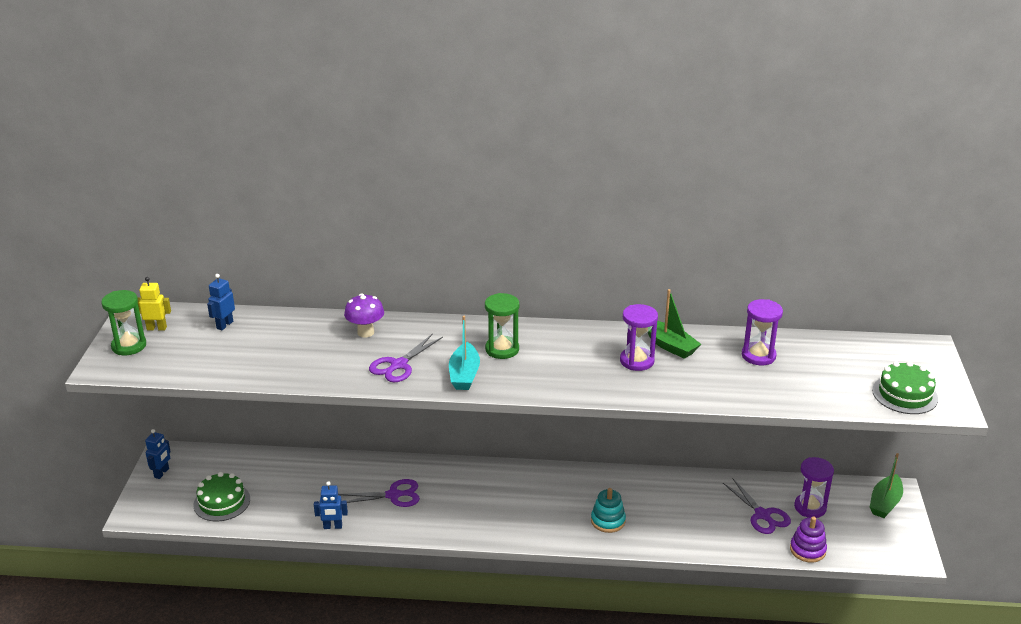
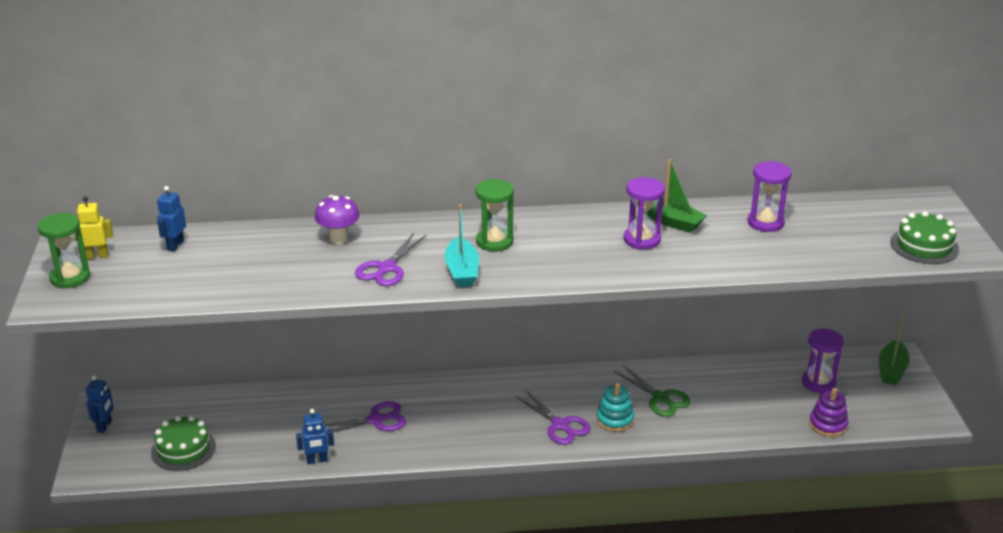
camera: 10 degrees left, 0 degrees up
purple scissors [723,478,791,534] -> purple scissors moved to [515,390,591,445]
none -> green scissors [614,365,691,417]

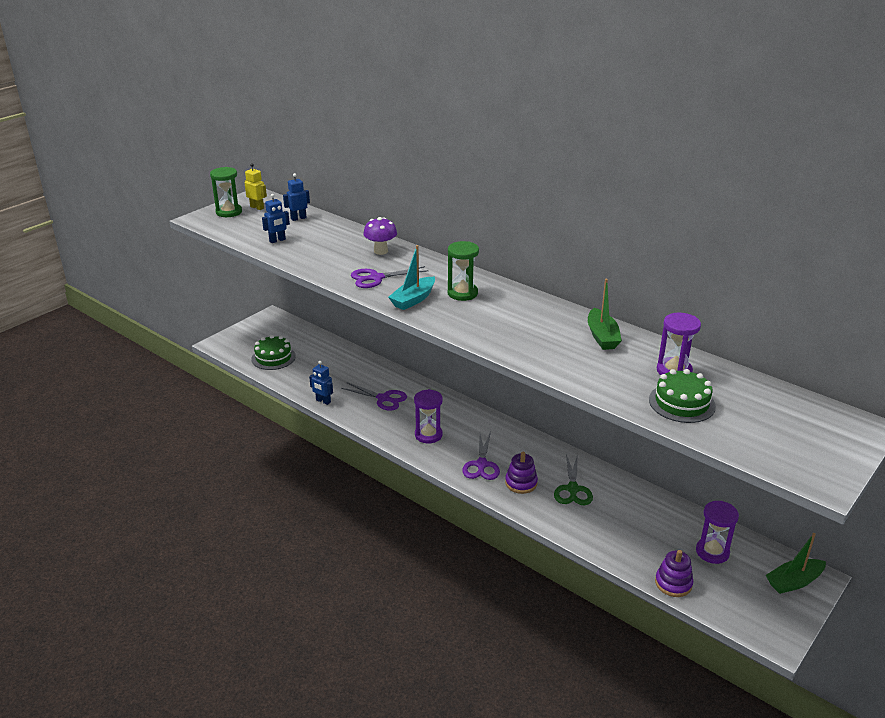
camera: 45 degrees right, 0 degrees up
blue robot [86,376,114,433] -> blue robot moved to [262,194,290,243]
turquoise stacking toy [596,383,634,432] -> purple stacking toy [505,452,538,494]
purple hourglass [624,177,665,249] -> purple hourglass moved to [414,389,443,443]
green cake [890,211,959,264] -> green cake moved to [649,369,716,423]

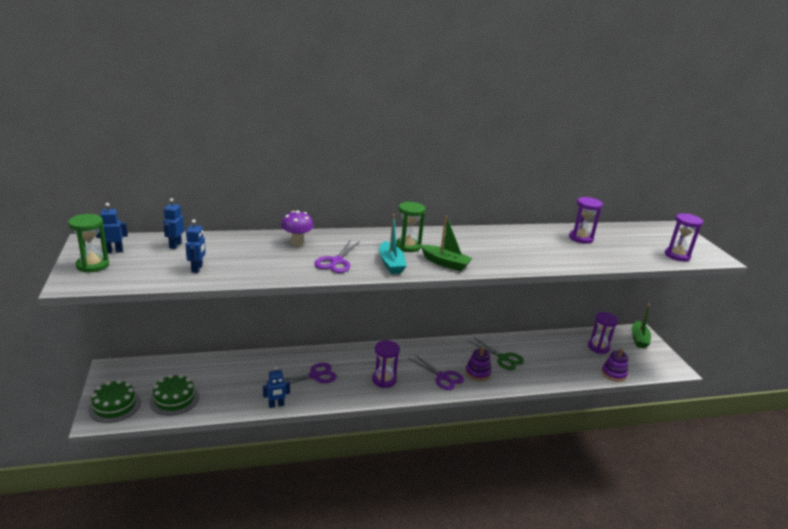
camera: 55 degrees left, 5 degrees down
yellow robot [245,163,267,210] -> blue robot [96,203,128,253]
green boat [588,279,622,350] -> green boat moved to [421,215,473,271]
green cake [649,369,716,423] -> green cake moved to [88,380,141,423]
none -> purple hourglass [665,213,703,261]

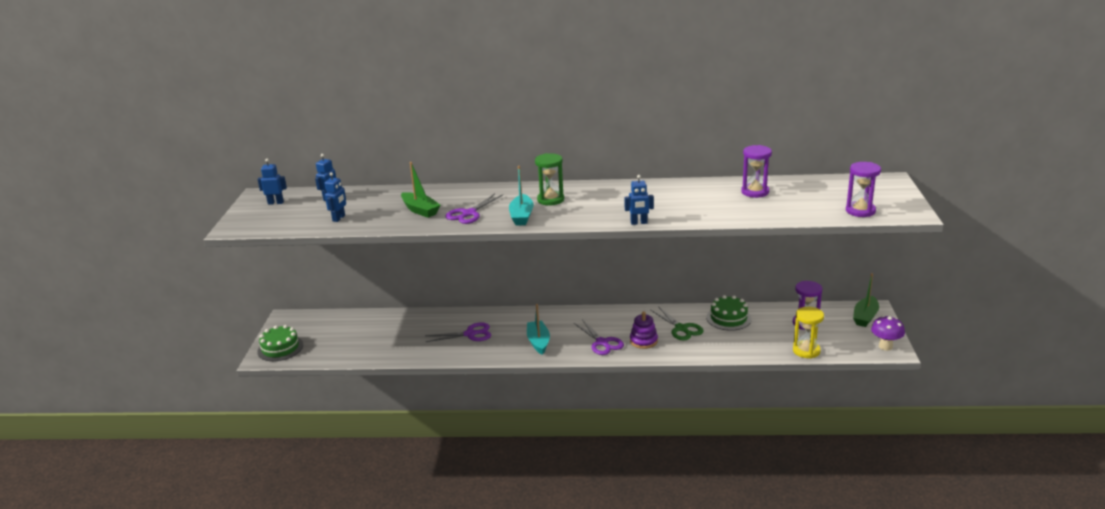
camera: 20 degrees right, 0 degrees up
green hourglass [68,214,109,273] -> none
green cake [149,374,199,415] -> green cake moved to [706,295,751,331]
blue robot [263,367,290,408] -> blue robot moved to [624,175,654,225]
purple mushroom [281,210,314,246] -> purple mushroom moved to [871,315,905,351]
purple hourglass [372,340,400,388] -> turquoise boat [527,304,550,355]
green boat [421,215,473,271] -> green boat moved to [401,162,441,218]
purple stacking toy [602,349,628,382] -> yellow hourglass [793,307,824,359]

